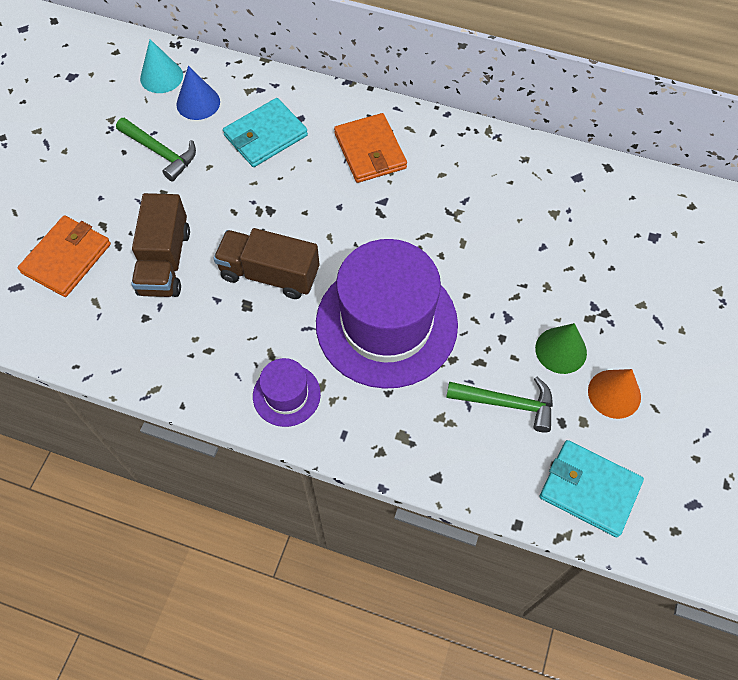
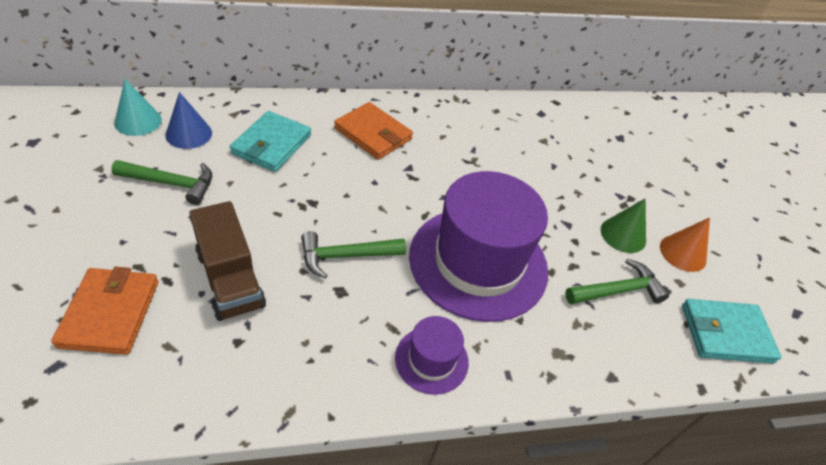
camera: 35 degrees left, 15 degrees down
brown truck [214,228,320,299] -> green hammer [301,231,406,279]

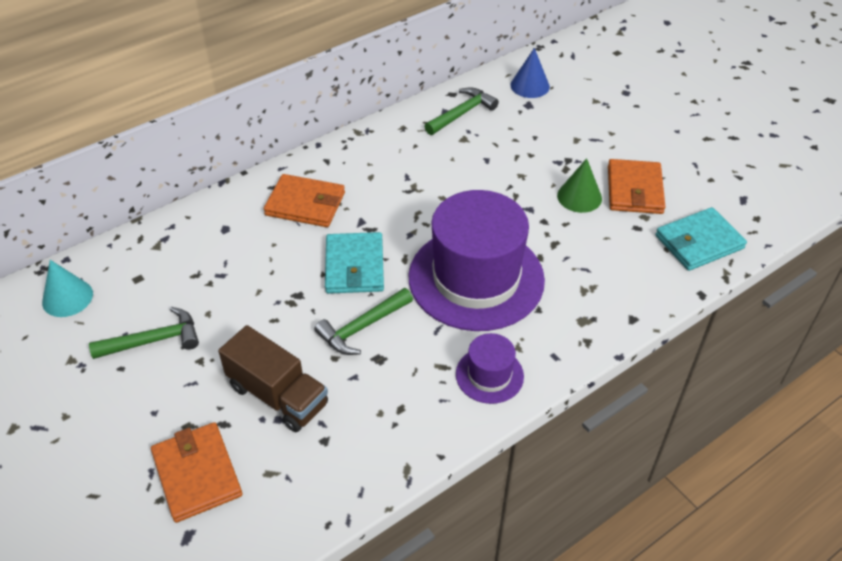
camera: 20 degrees left, 0 degrees up
blue cone [165,92,212,149] -> blue cone moved to [510,48,550,98]
turquoise wallet [230,111,311,172] -> turquoise wallet moved to [325,232,384,294]
green hammer [565,259,669,304] -> green hammer moved to [424,87,499,135]
orange cone [660,217,710,272] -> orange wallet [608,159,665,214]

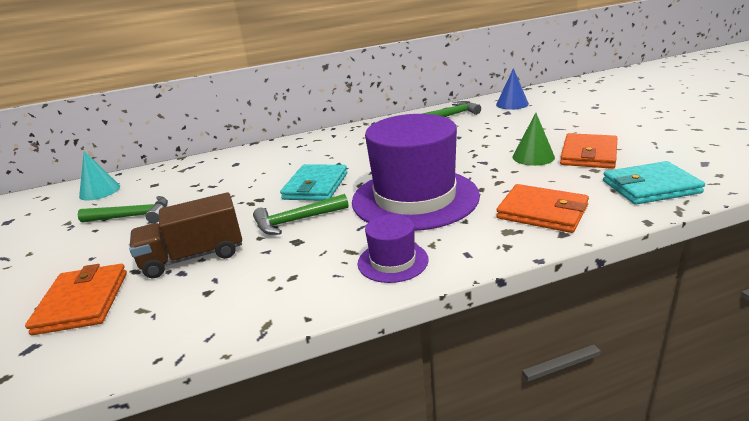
camera: 20 degrees right, 20 degrees down
brown truck [218,325,328,432] -> brown truck turned 105 degrees clockwise [129,192,242,278]
orange wallet [264,174,345,227] -> orange wallet moved to [496,184,589,233]

